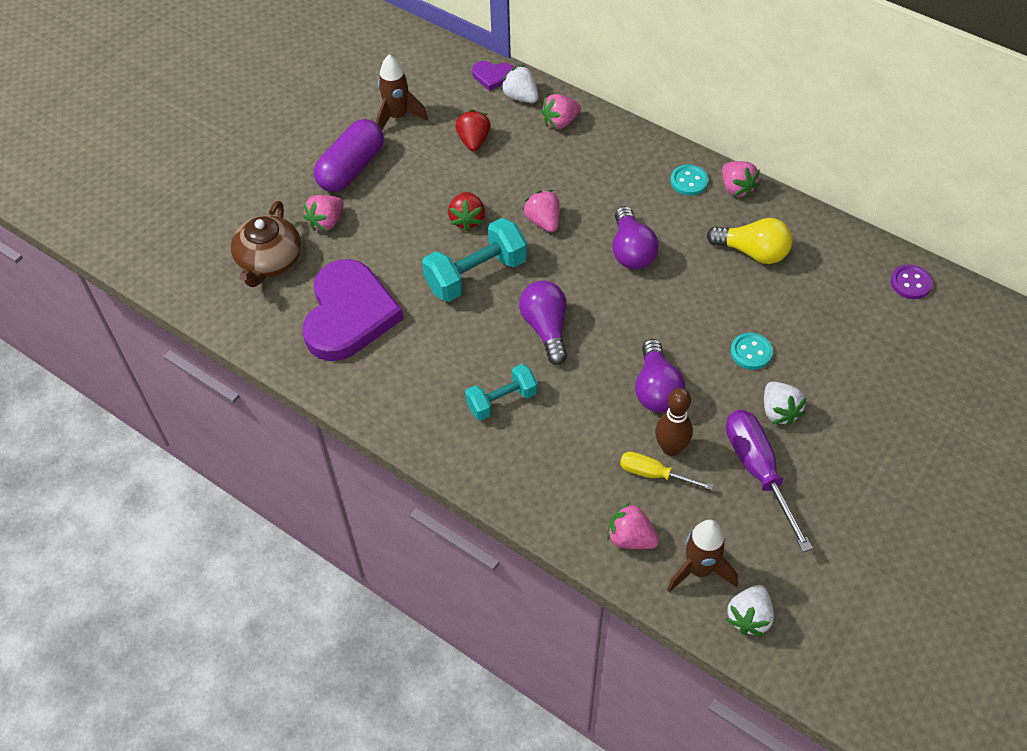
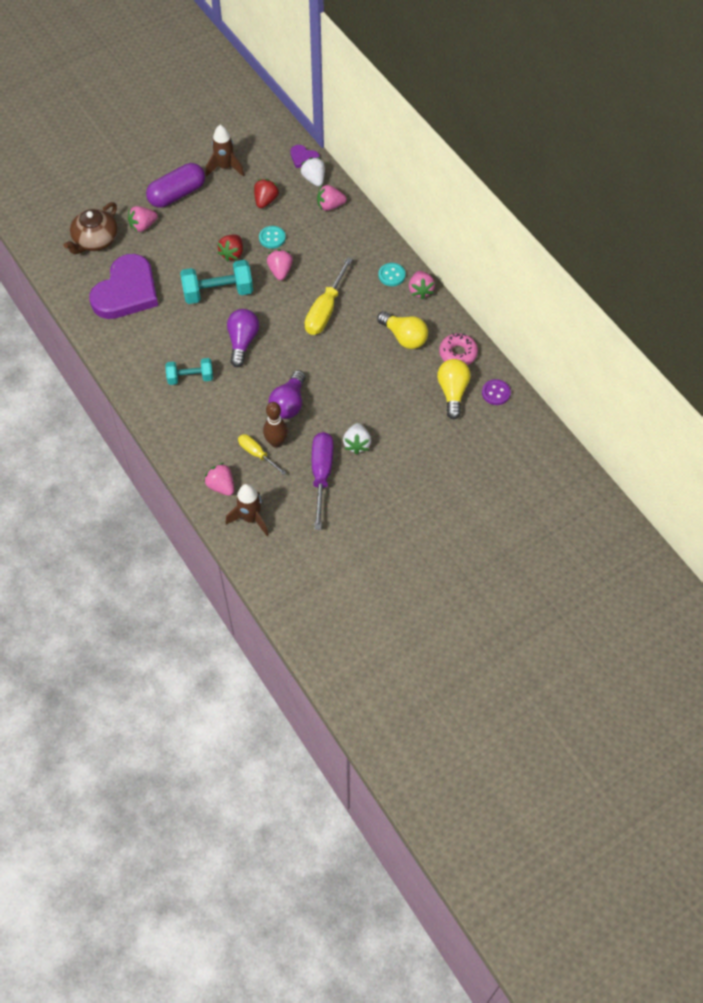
camera: 20 degrees right, 5 degrees up
purple light bulb [613,206,659,269] -> yellow screwdriver [305,257,353,335]
white strawberry [726,585,774,636] -> none
turquoise button [730,333,773,370] -> turquoise button moved to [259,226,286,249]
none -> yellow light bulb [437,359,471,419]
none -> pink donut [439,333,478,365]

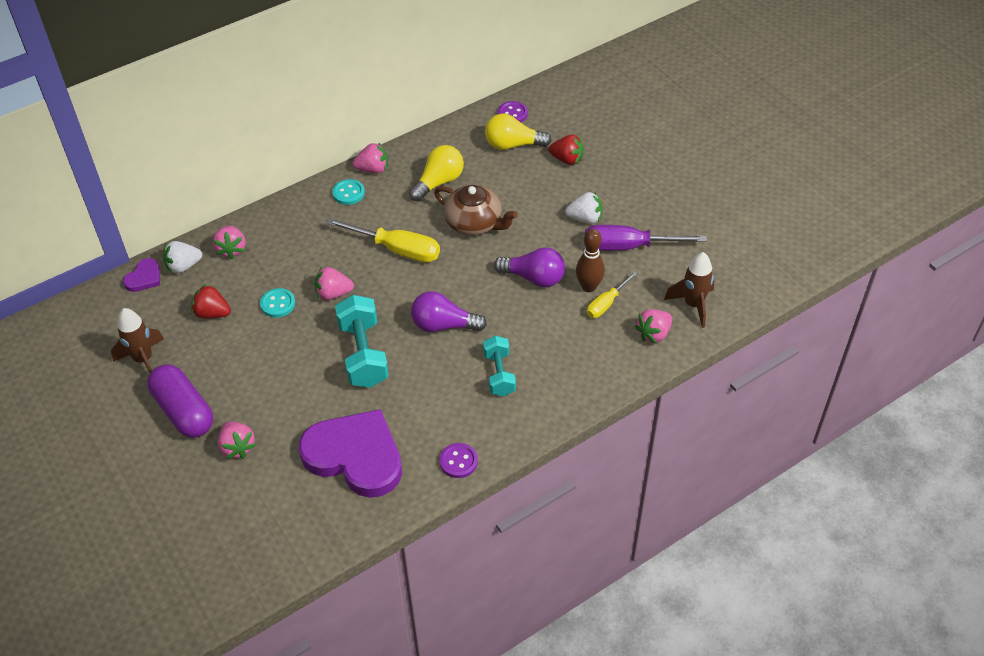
camera: 90 degrees left, 10 degrees down
brown teapot [64,202,118,254] -> brown teapot moved to [434,185,518,235]
red strawberry [218,235,243,262] -> red strawberry moved to [549,134,584,165]
pink donut [439,333,478,365] -> none
none -> purple button [439,443,478,478]

